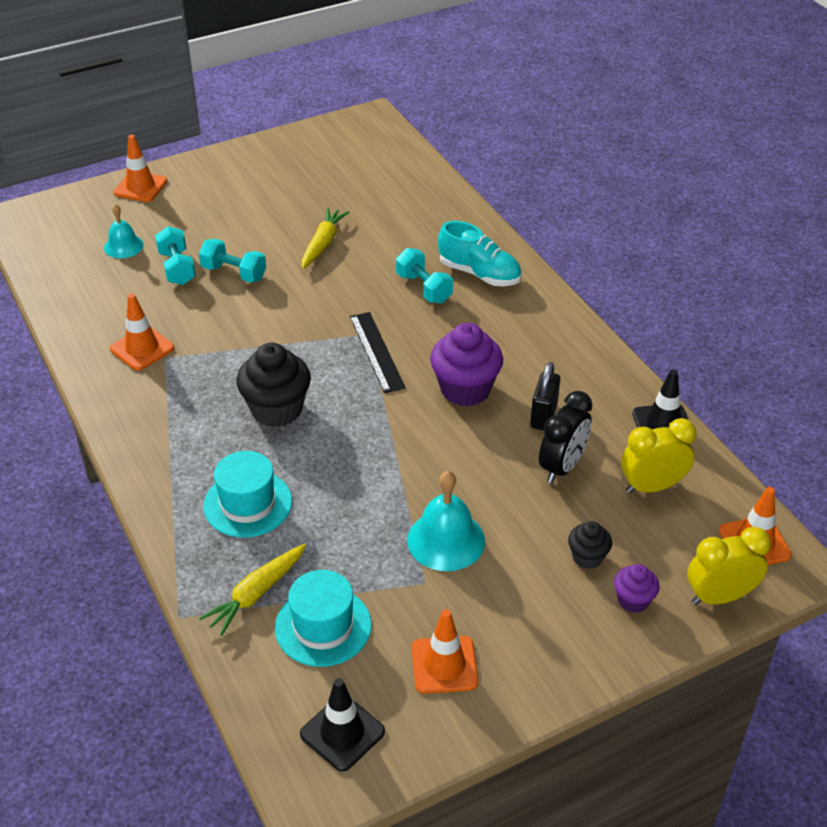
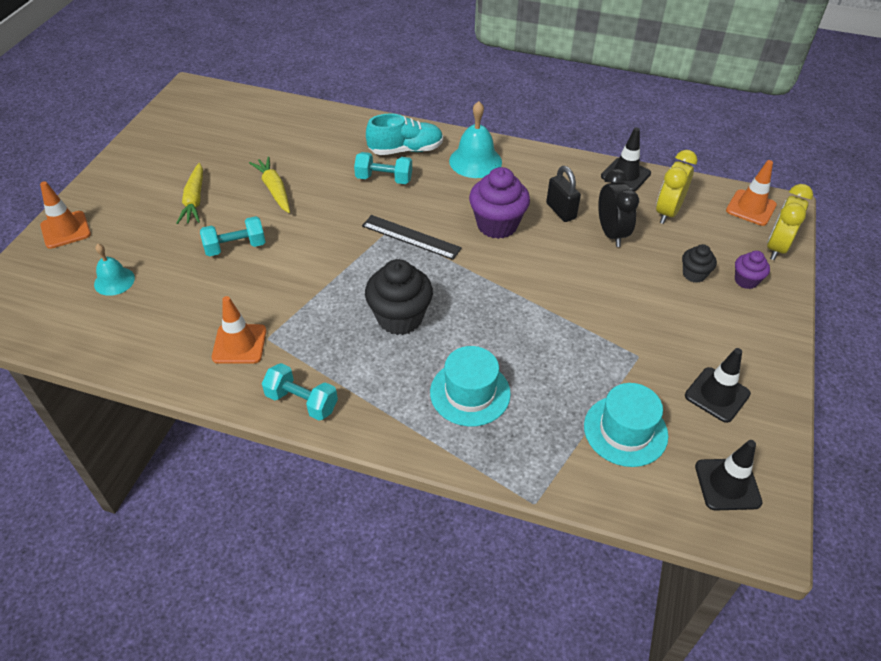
camera: 45 degrees left, 5 degrees up
turquoise dumbbell [155,226,196,285] -> turquoise dumbbell moved to [262,363,338,421]
yellow carrot [199,544,306,636] -> yellow carrot moved to [177,163,203,224]
turquoise bell [407,471,485,571] -> turquoise bell moved to [449,101,502,178]
orange traffic cone [412,609,478,694] -> black traffic cone [685,348,751,423]

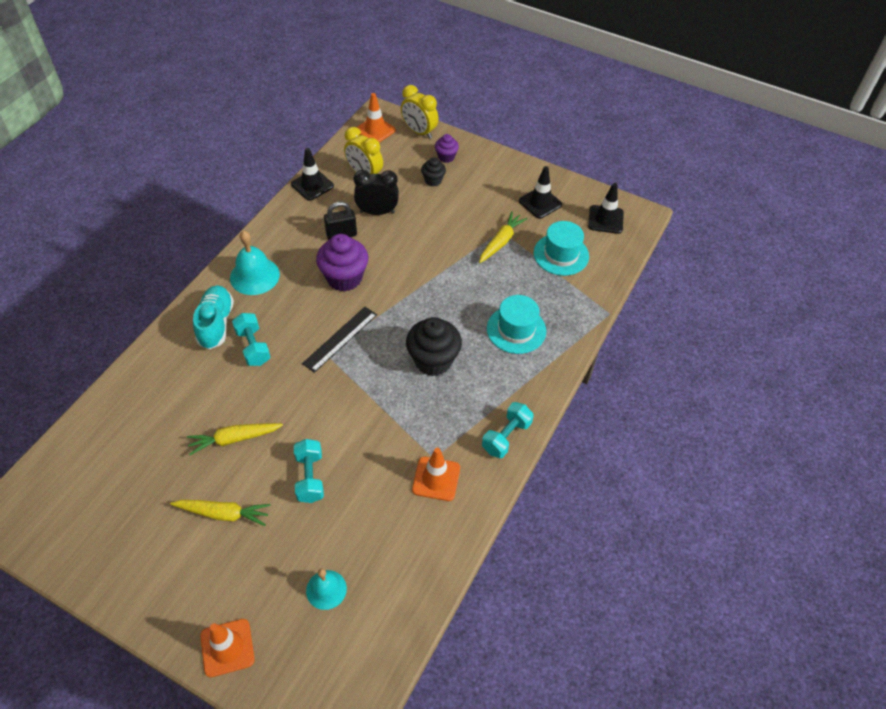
camera: 80 degrees left, 5 degrees up
turquoise dumbbell [354,152,412,184] -> turquoise dumbbell turned 45 degrees counterclockwise [232,313,271,366]
none -> yellow carrot [479,211,527,263]

